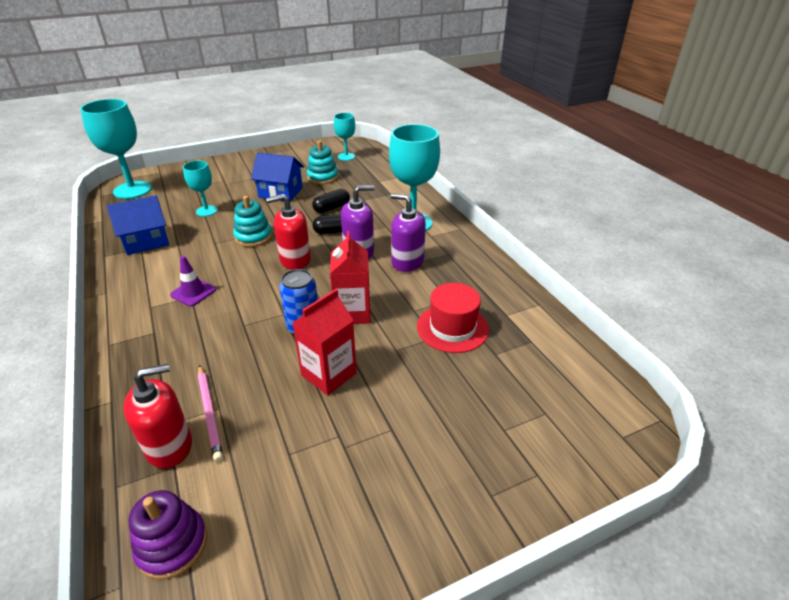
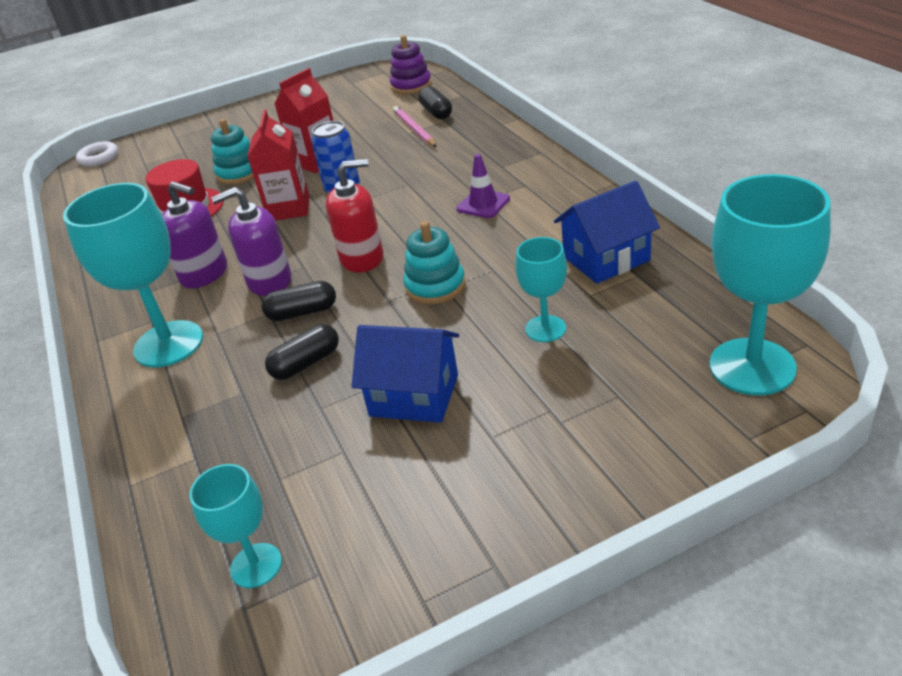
camera: 175 degrees left, 0 degrees up
red soap dispenser [124,364,192,469] -> black capsule [419,86,452,119]
turquoise stacking toy [307,141,338,184] -> turquoise stacking toy moved to [211,119,254,185]
none -> white ring [76,141,118,166]

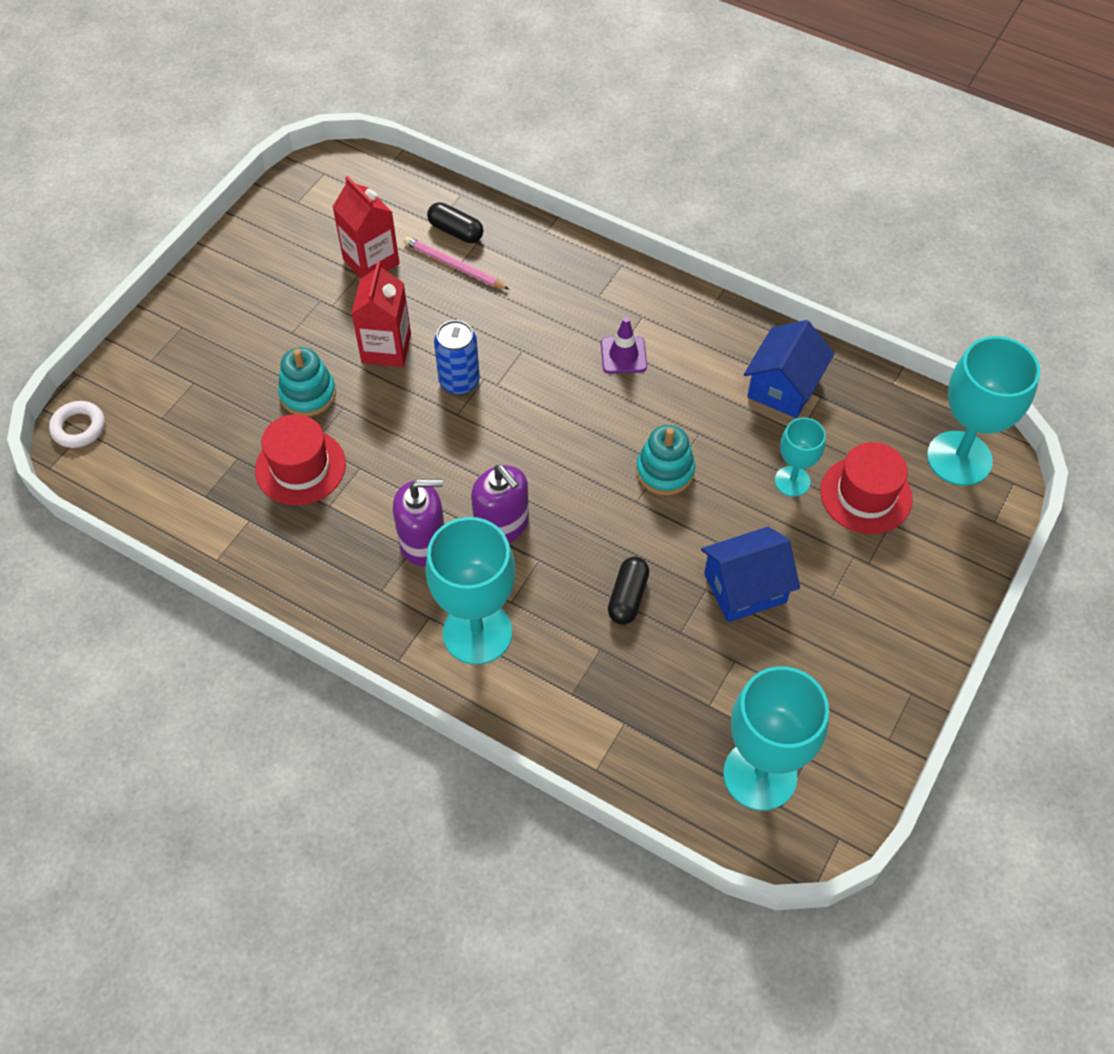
camera: 40 degrees left, 20 degrees up
turquoise goblet [189,464,282,588] -> turquoise goblet [723,666,829,811], size x1.83
purple soap dispenser [211,187,291,296] -> purple soap dispenser turned 75 degrees counterclockwise [471,465,529,543]
red carton [247,109,310,221] -> red carton moved to [333,176,400,278]
black capsule [262,281,336,321] -> none
red soap dispenser [326,159,384,272] -> none
purple stacking toy [390,35,432,94] -> none
none -> red hat [820,442,913,534]

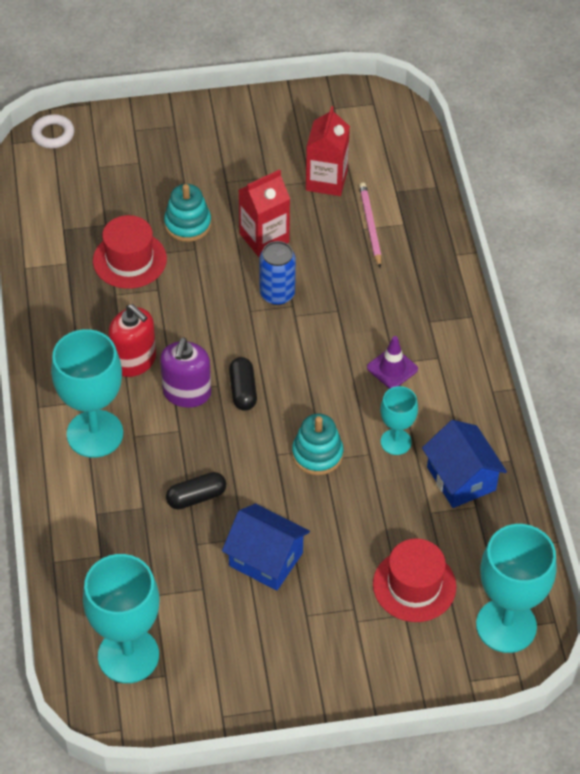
camera: 50 degrees right, 5 degrees down
purple soap dispenser [393,479,444,566] -> red soap dispenser [109,304,156,377]
black capsule [427,202,484,243] -> black capsule moved to [229,357,257,411]
blue house [744,320,834,418] -> blue house turned 75 degrees clockwise [422,420,507,508]
turquoise goblet [775,418,826,497] -> turquoise goblet moved to [380,386,418,455]

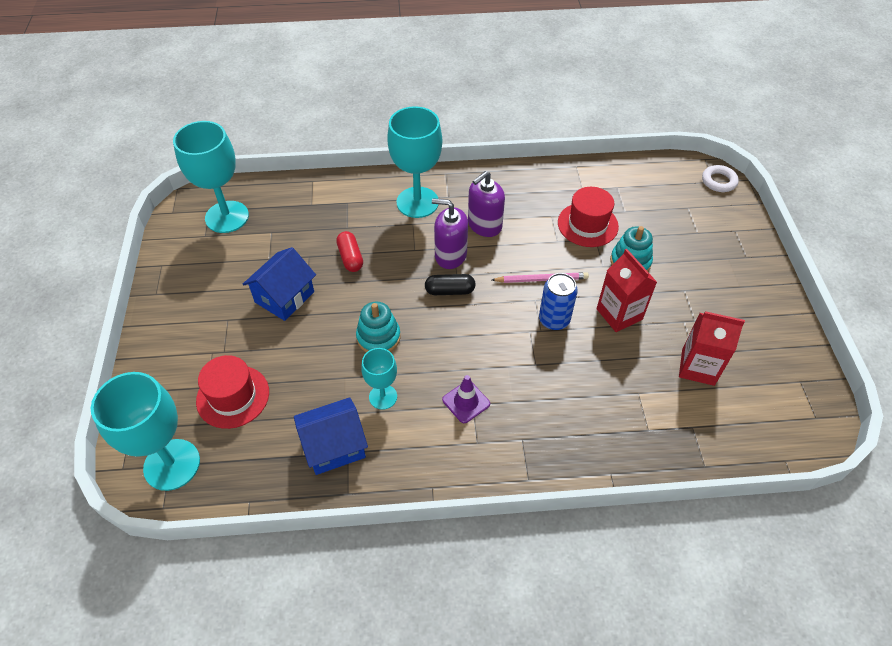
camera: 95 degrees right, 0 degrees up
red soap dispenser [109,304,156,377] -> purple soap dispenser [468,171,505,237]
black capsule [166,472,226,510] -> red capsule [336,231,363,272]
pink pencil [359,183,382,268] -> pink pencil moved to [492,272,589,283]

